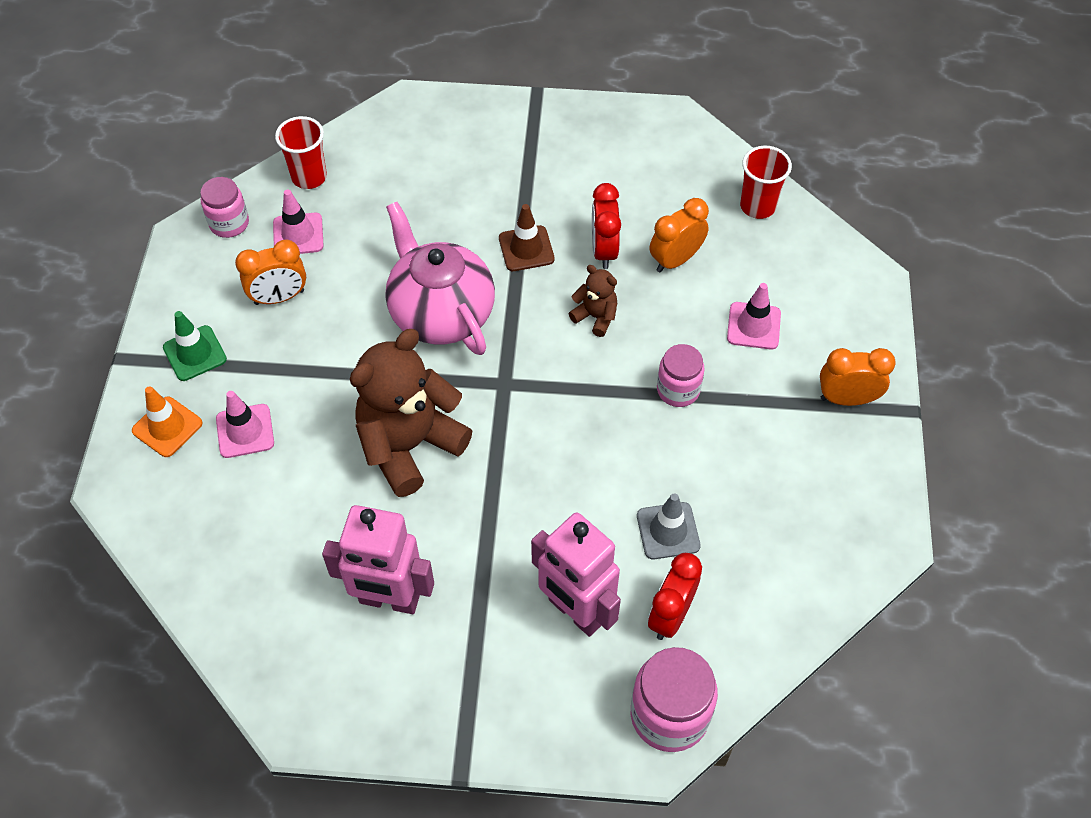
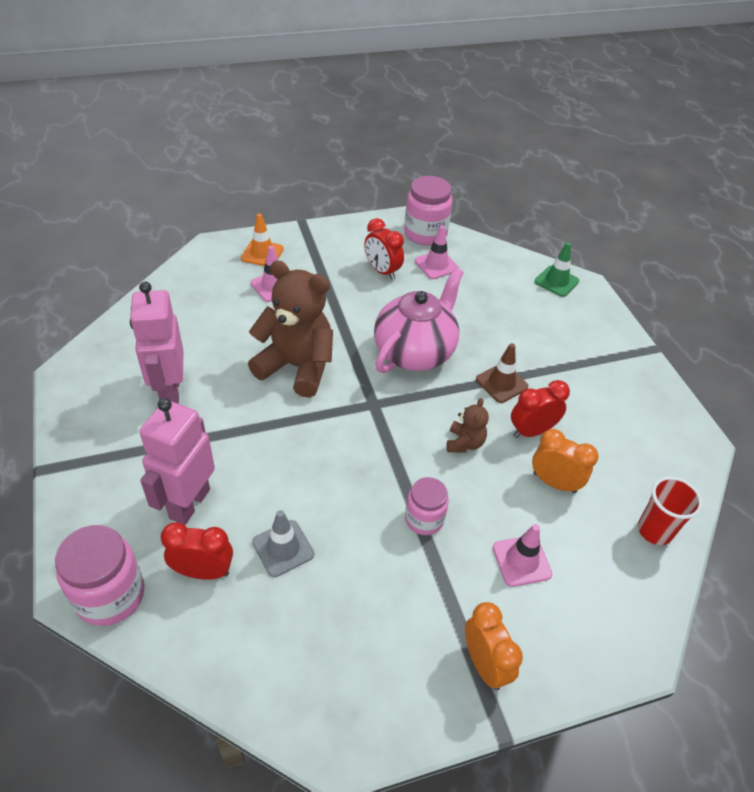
camera: 65 degrees right, 10 degrees down
green traffic cone [163,311,227,381] -> green traffic cone moved to [535,242,579,297]
pink jar [200,177,249,238] -> pink jar [404,176,453,246], size x1.57
orange clock [235,240,306,305] -> red clock [364,218,404,280]
red cup [275,116,327,189] -> none

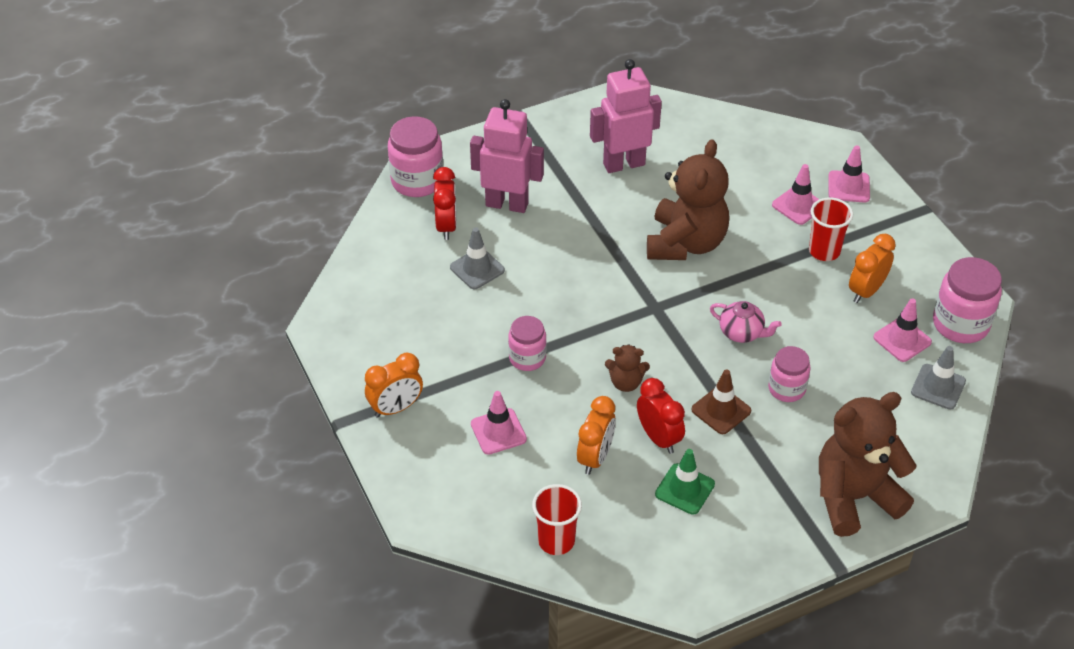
camera: 85 degrees right, 0 degrees up
orange traffic cone [241,213,284,266] -> pink traffic cone [828,145,870,202]
red clock [364,218,404,280] -> orange clock [849,234,896,303]
pink teapot [374,268,464,373] -> pink teapot [710,301,782,343], size x0.49
green traffic cone [535,242,579,297] -> green traffic cone moved to [655,449,715,515]
none -> pink jar [768,346,811,402]
none -> red cup [809,197,853,261]
none -> brown teddy bear [819,392,917,537]
none -> grey traffic cone [911,346,966,409]

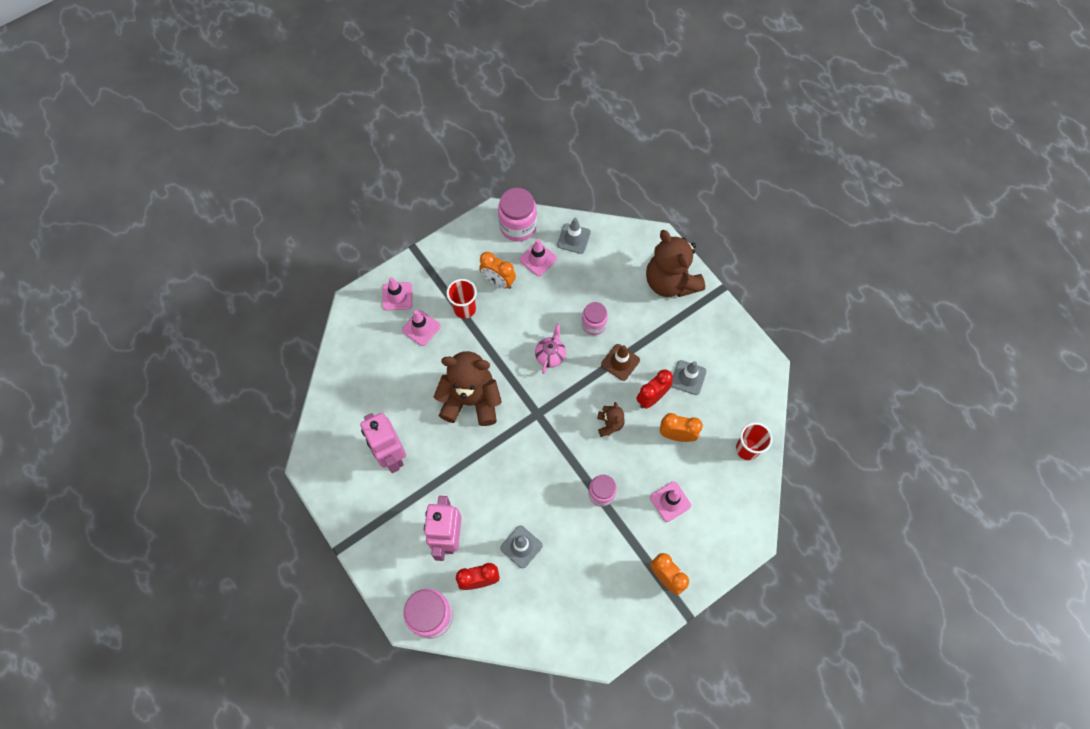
camera: 100 degrees left, 20 degrees up
green traffic cone [655,449,715,515] -> grey traffic cone [672,360,707,395]

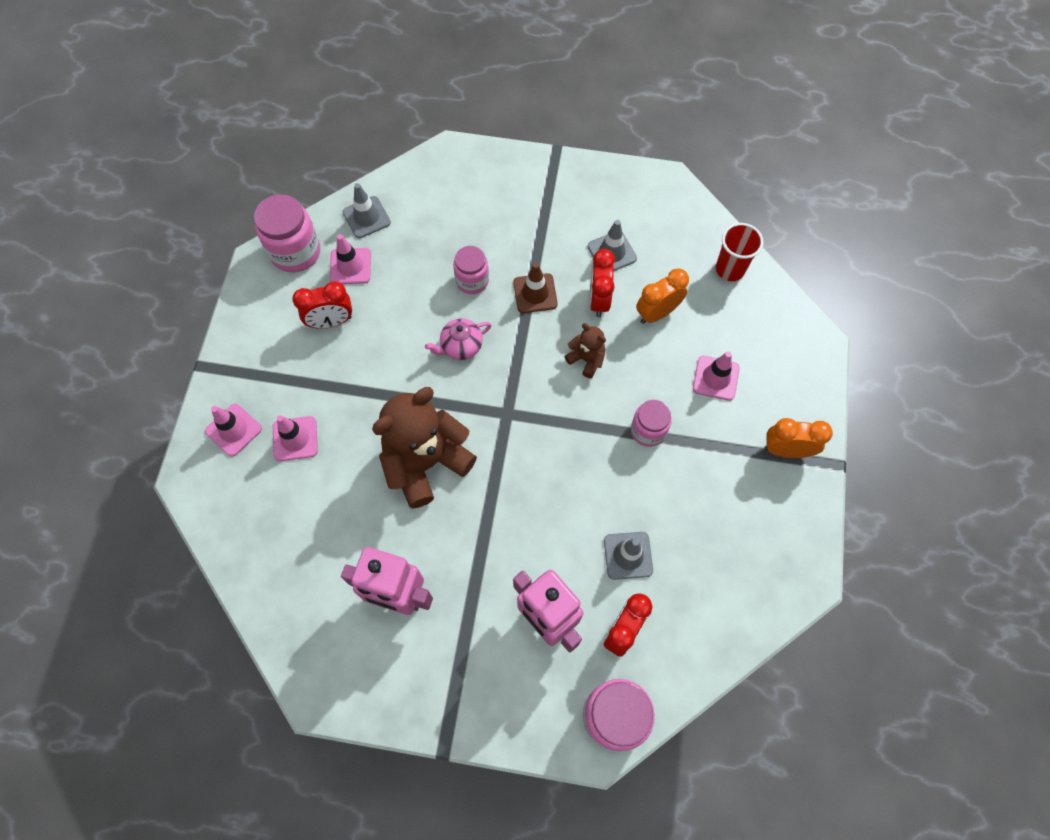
camera: 45 degrees left, 0 degrees up
red cup [447,279,477,319] -> none
orange clock [479,252,516,289] -> red clock [292,281,352,329]
pink teapot [535,324,566,374] -> pink teapot turned 90 degrees counterclockwise [425,319,491,360]
brown teddy bear [646,230,705,297] -> none

